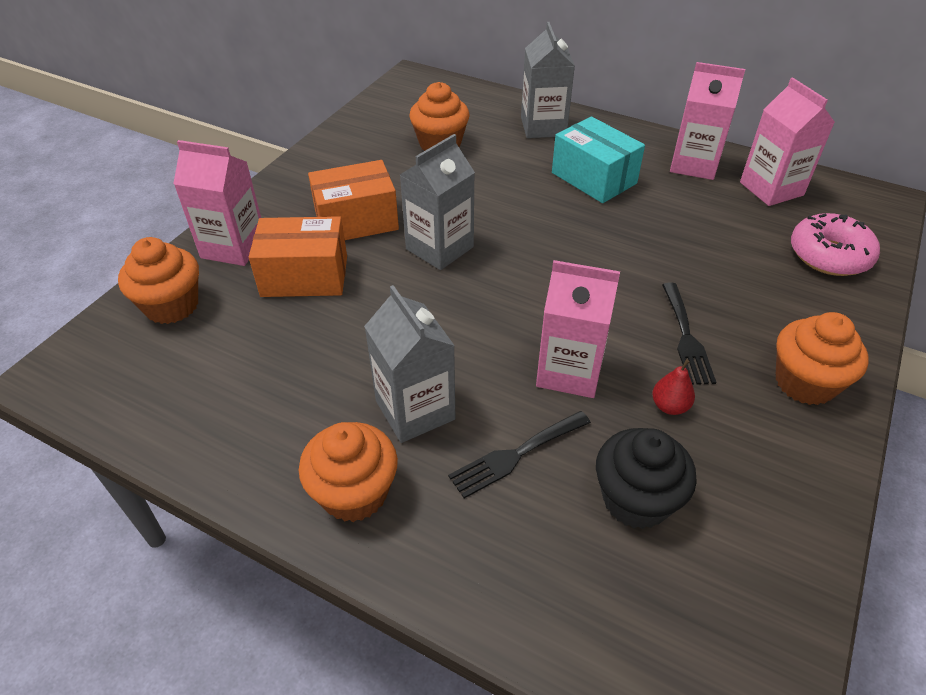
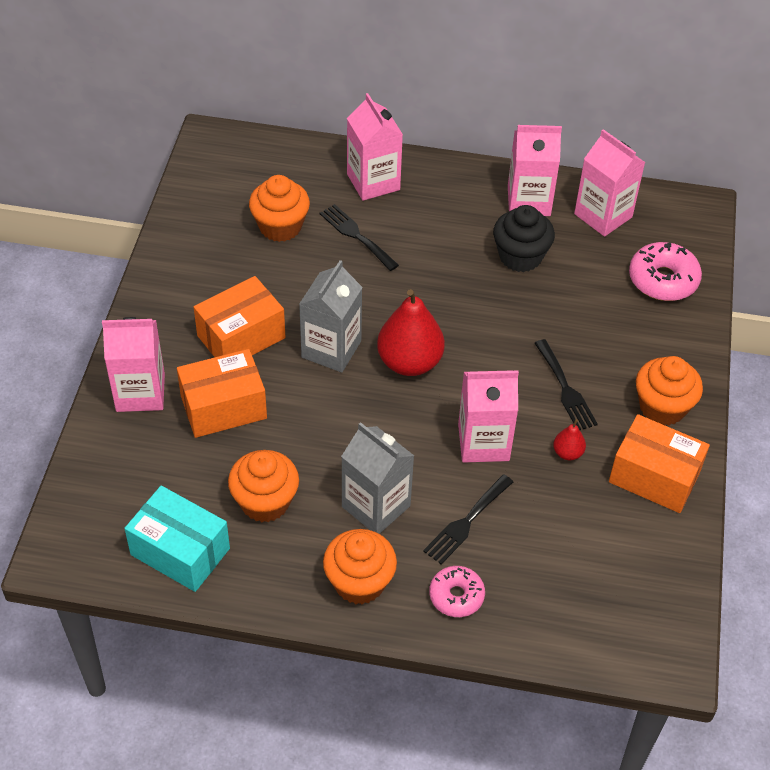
camera: 20 degrees left, 5 degrees up
orange cupcake [118,237,199,324] -> orange cupcake moved to [228,450,299,522]
grey carton [521,22,575,138] -> pink carton [347,93,403,201]
turquoise box [552,116,645,203] -> turquoise box moved to [124,486,230,592]
black cupcake [596,428,697,529] -> black cupcake moved to [493,205,555,272]
none -> black fork [320,204,399,271]
none -> red pear [377,289,445,376]
none -> pink donut [429,566,485,617]
none -> orange box [609,414,710,513]

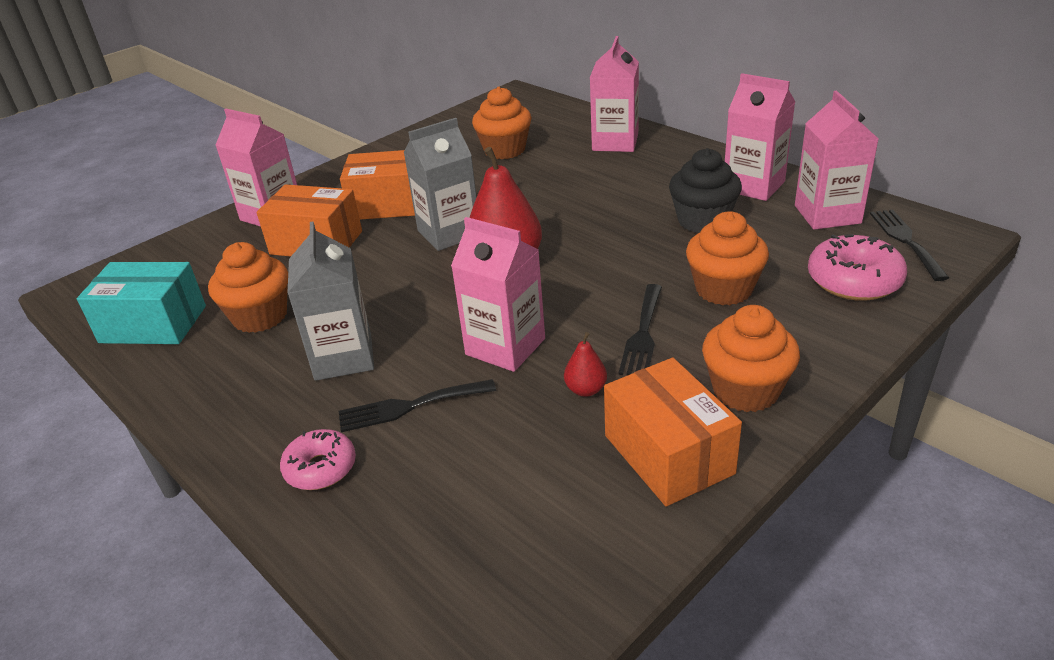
camera: 40 degrees right, 15 degrees down
turquoise box [124,486,230,592] -> turquoise box turned 60 degrees counterclockwise [77,262,206,344]
black fork [320,204,399,271] -> black fork moved to [870,210,949,281]
orange cupcake [323,529,397,604] -> orange cupcake moved to [686,211,769,305]

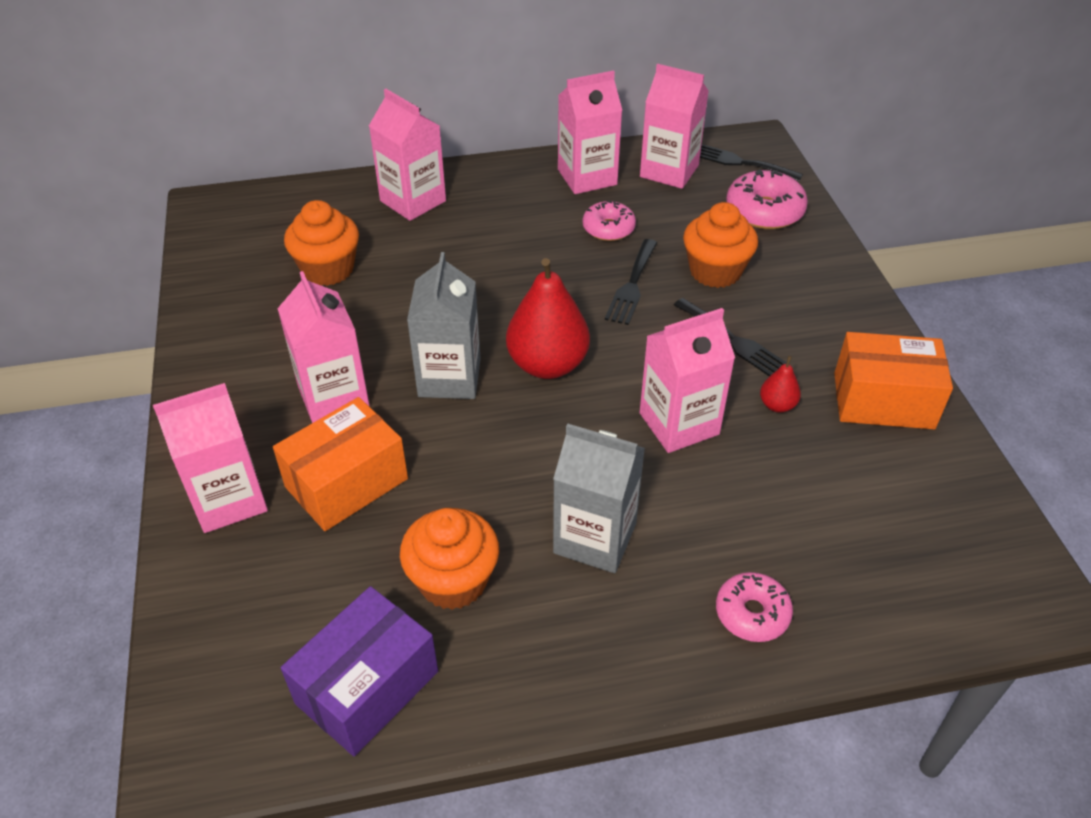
camera: 60 degrees left, 10 degrees up
turquoise box [77,262,206,344] -> purple box [281,586,438,756]
black fork [338,379,496,432] -> black fork moved to [605,239,657,325]
orange box [340,150,415,219] -> pink carton [277,271,369,423]
black cupcake [669,148,742,233] -> pink donut [583,200,636,241]
orange cupcake [702,305,800,412] -> none

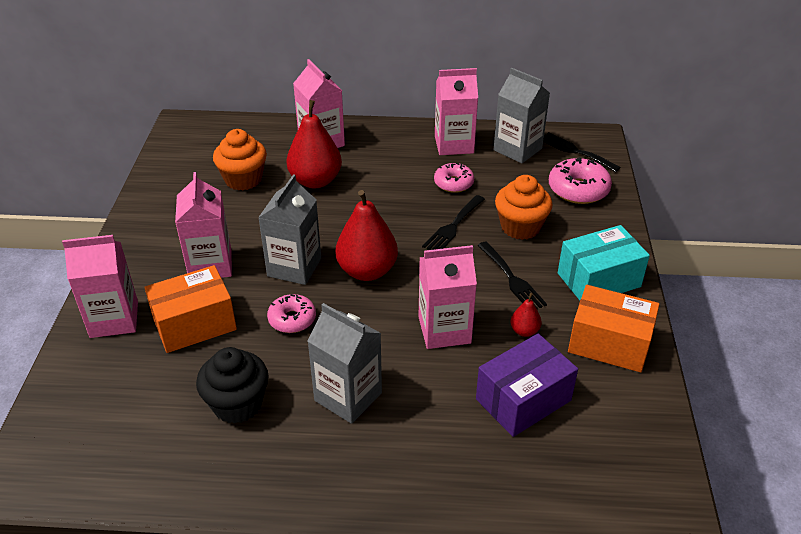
camera: 15 degrees right, 5 degrees down
purple box [281,586,438,756] -> purple box moved to [476,333,578,437]
orange cupcake [400,508,499,610] -> black cupcake [196,347,269,424]
pink carton [640,64,709,189] -> grey carton [494,68,550,163]
pink donut [716,572,793,642] -> pink donut moved to [267,294,316,333]
none -> red pear [286,100,342,188]
none -> turquoise box [558,225,650,300]

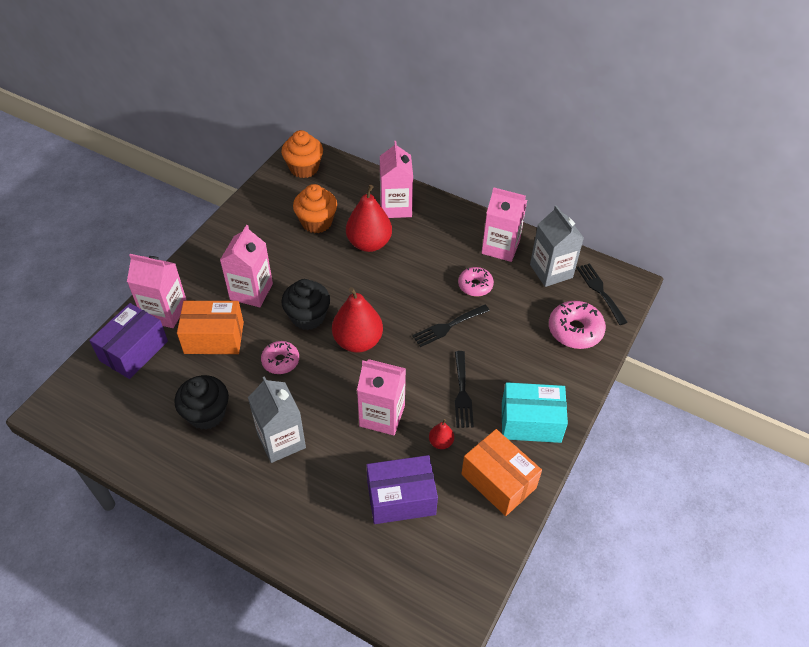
camera: 25 degrees right, 10 degrees up
grey carton [258,174,321,285] -> black cupcake [281,279,330,330]
orange cupcake [495,175,553,240] -> orange cupcake moved to [281,130,323,178]
none -> purple box [89,303,168,379]

